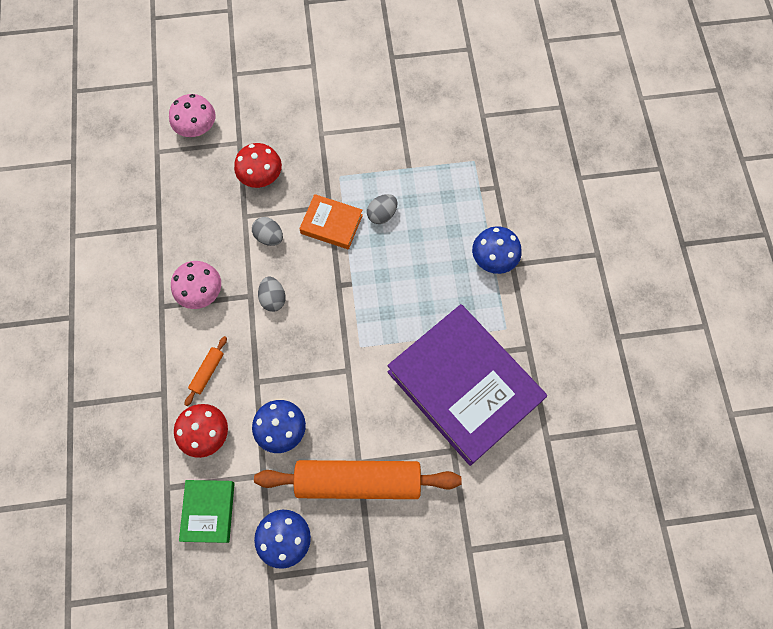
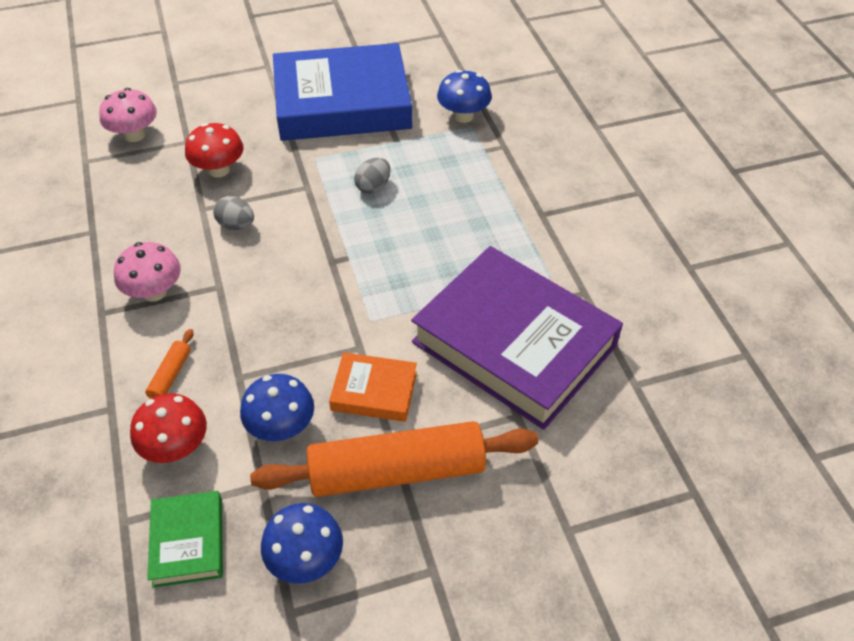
camera: 10 degrees left, 20 degrees down
grey egg [258,277,286,312] -> none
orange book [299,194,363,249] -> orange book moved to [329,352,417,422]
blue mushroom [472,226,522,274] -> blue mushroom moved to [437,70,492,123]
none -> blue book [273,43,412,141]

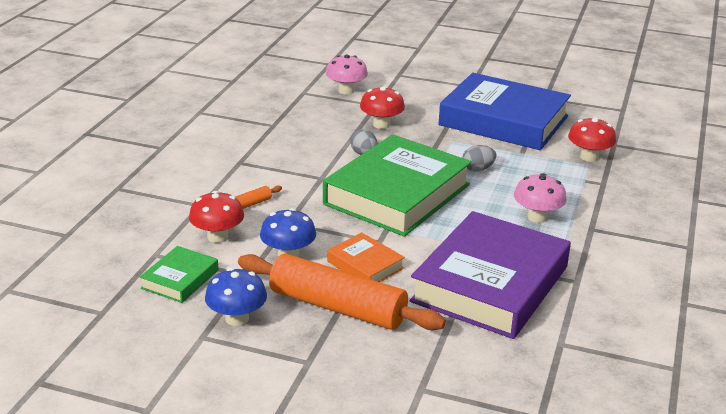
camera: 35 degrees right, 20 degrees down
pink mushroom [114,242,181,302] -> pink mushroom moved to [514,173,567,223]
purple book [411,246,623,430] -> purple book turned 45 degrees clockwise [410,211,571,339]
blue mushroom [437,70,492,123] -> red mushroom [568,117,616,162]
none -> green book [323,134,472,237]

